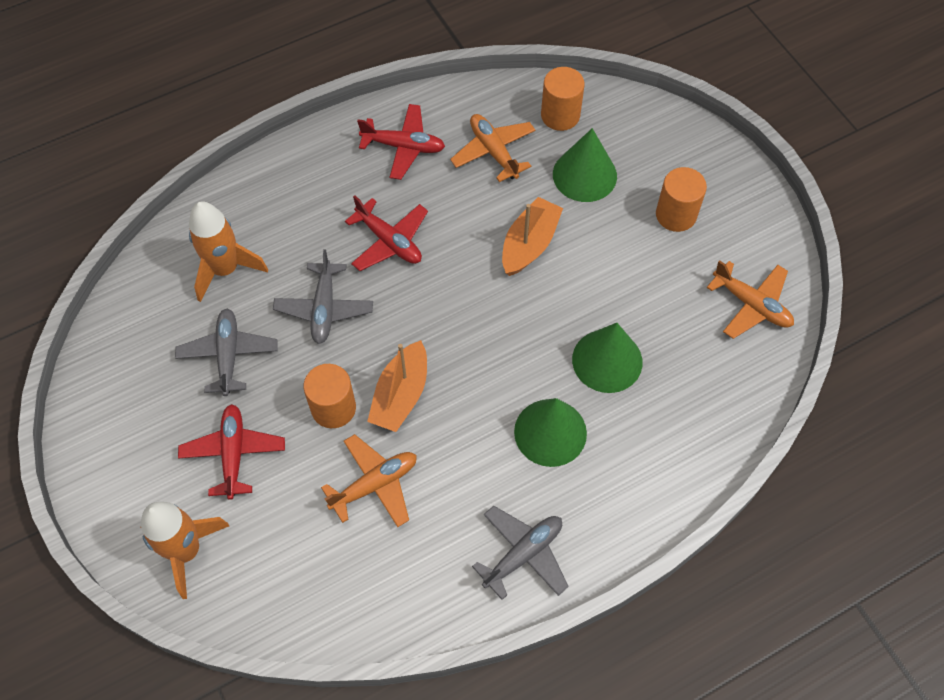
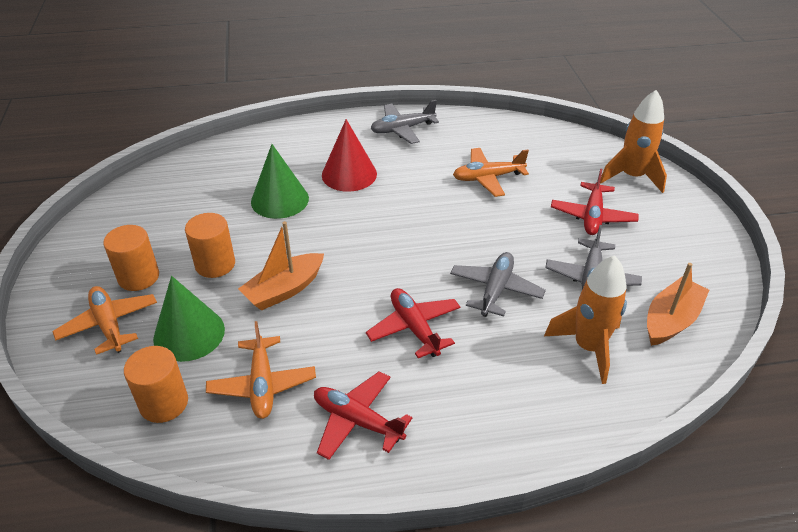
camera: 160 degrees left, 20 degrees down
orange cylinder [304,364,356,428] -> orange cylinder moved to [185,213,235,278]
orange boat [367,340,427,432] -> orange boat moved to [647,263,709,346]
green cone [514,398,587,467] -> red cone [322,119,377,192]
orange plane [707,260,794,339] -> orange plane moved to [52,286,157,355]

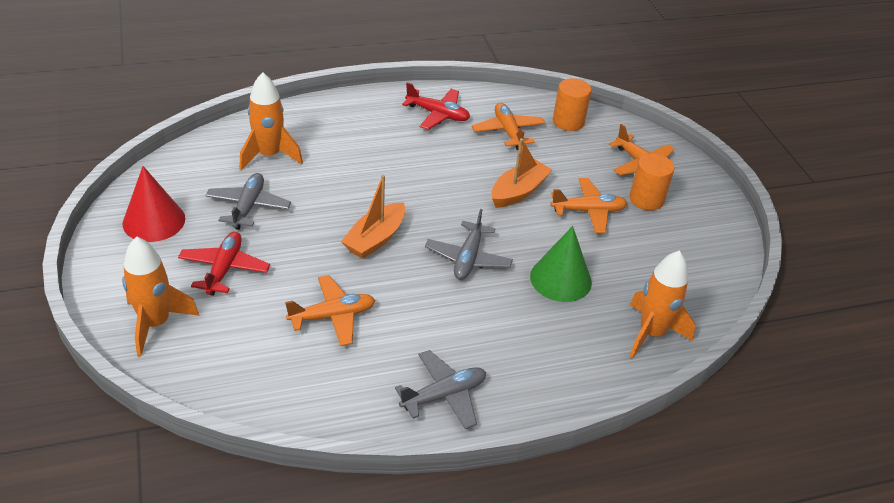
camera: 170 degrees right, 0 degrees up
green cone [153,276,225,362] -> none
orange cylinder [185,213,235,278] -> orange plane [551,178,628,233]
red cone [322,119,377,192] -> red cone moved to [123,166,185,242]
red plane [366,288,460,358] -> none
grey plane [450,252,546,317] -> grey plane moved to [425,209,513,280]
orange boat [647,263,709,346] -> orange boat moved to [341,175,405,259]
none -> orange rocket [630,250,695,358]

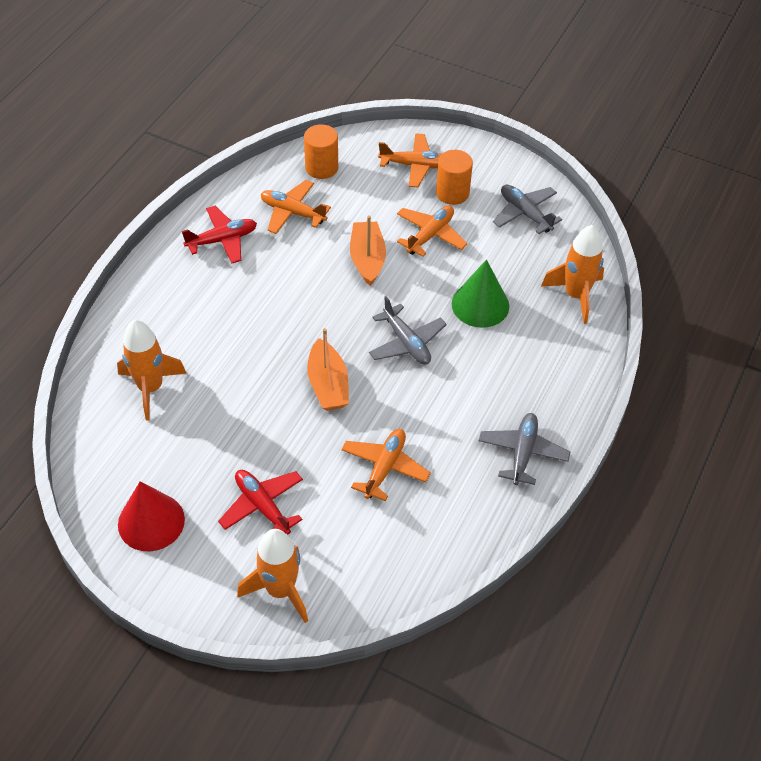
camera: 45 degrees left, 10 degrees up
grey plane [205,173,291,230] -> grey plane moved to [493,185,562,234]

